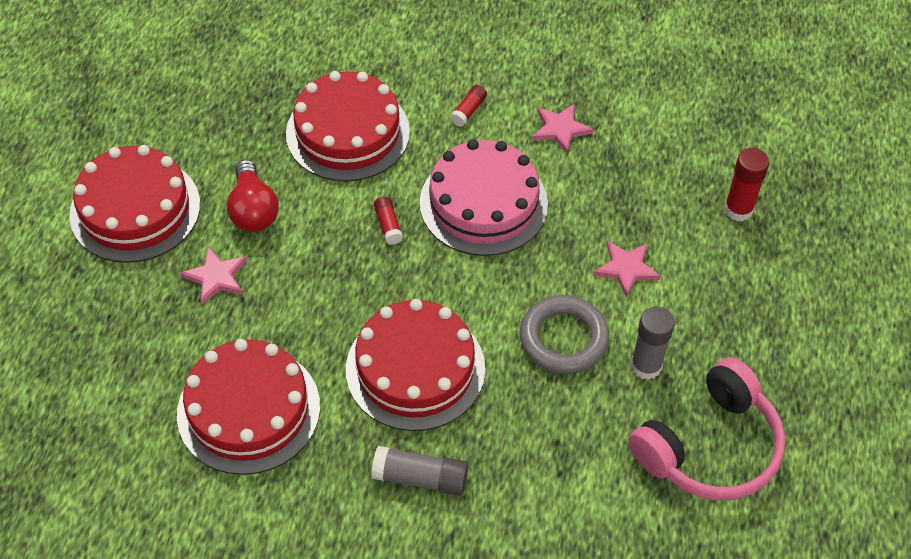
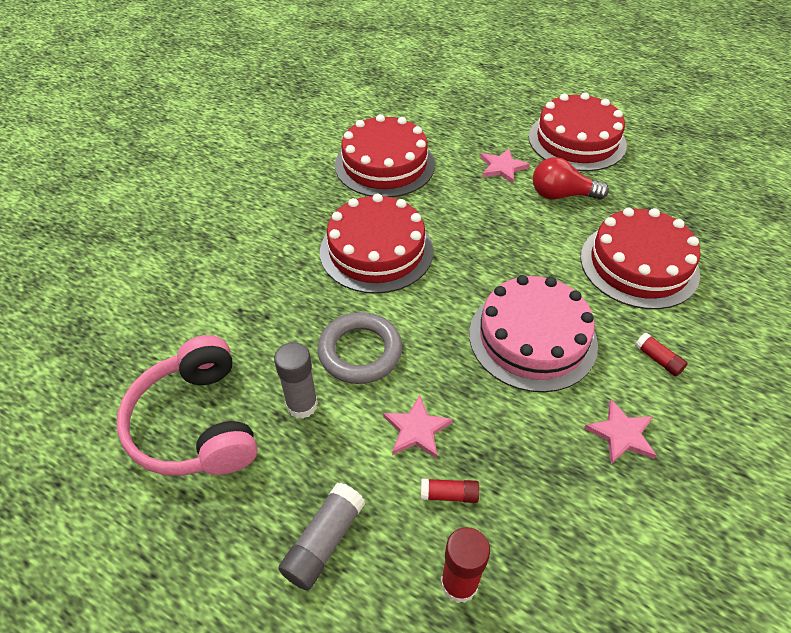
camera: 110 degrees right, 5 degrees down
grey glue stick [371,446,468,496] -> grey glue stick moved to [278,483,365,590]
red glue stick [374,197,403,245] -> red glue stick moved to [421,478,479,503]

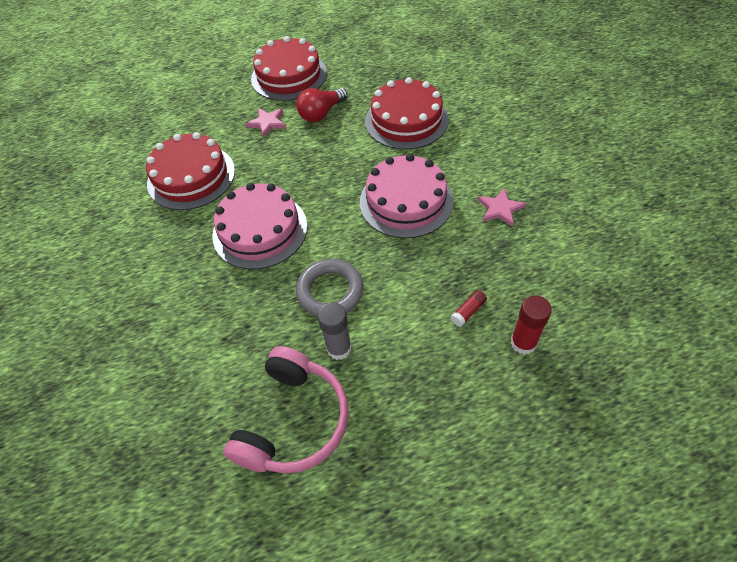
camera: 45 degrees left, 5 degrees up
pink headphones [117,335,258,476] -> pink headphones turned 90 degrees counterclockwise [224,346,349,473]
grey glue stick [278,483,365,590] -> none
red cake [320,193,433,294] -> pink cake [212,183,308,269]
pink star [383,395,453,459] -> none
red glue stick [635,333,688,376] -> none

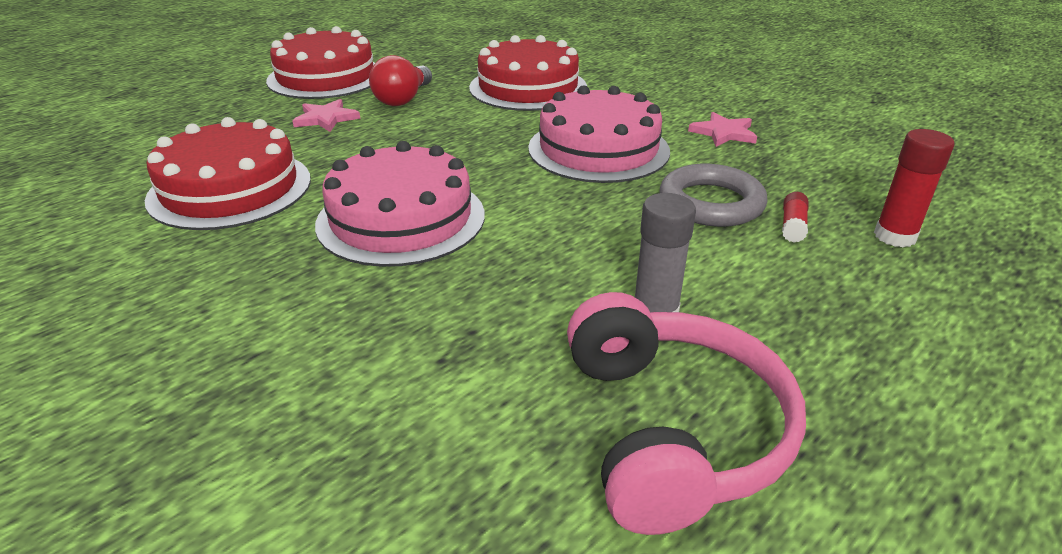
camera: 30 degrees left, 20 degrees down
grey ring [296,259,364,317] -> grey ring moved to [660,164,768,227]

